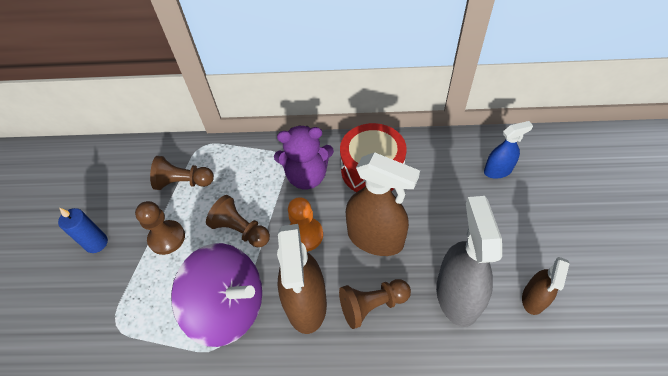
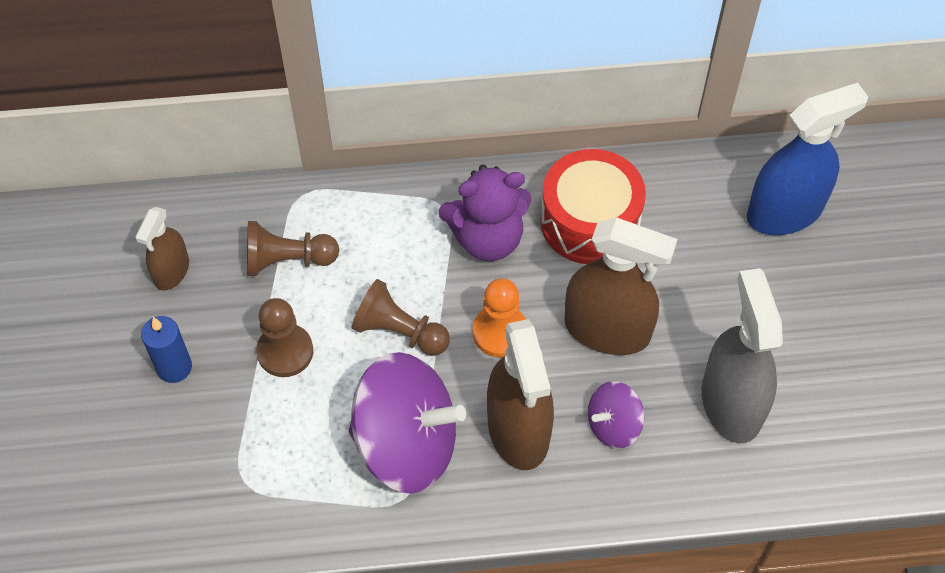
camera: 10 degrees left, 5 degrees up
brown pawn [339,279,411,329] -> purple spinning top [588,381,645,449]
blue spray bottle [484,121,533,179] -> blue spray bottle [747,83,868,235], size x1.77
brown spray bottle [522,257,570,315] -> brown spray bottle moved to [135,207,189,290]

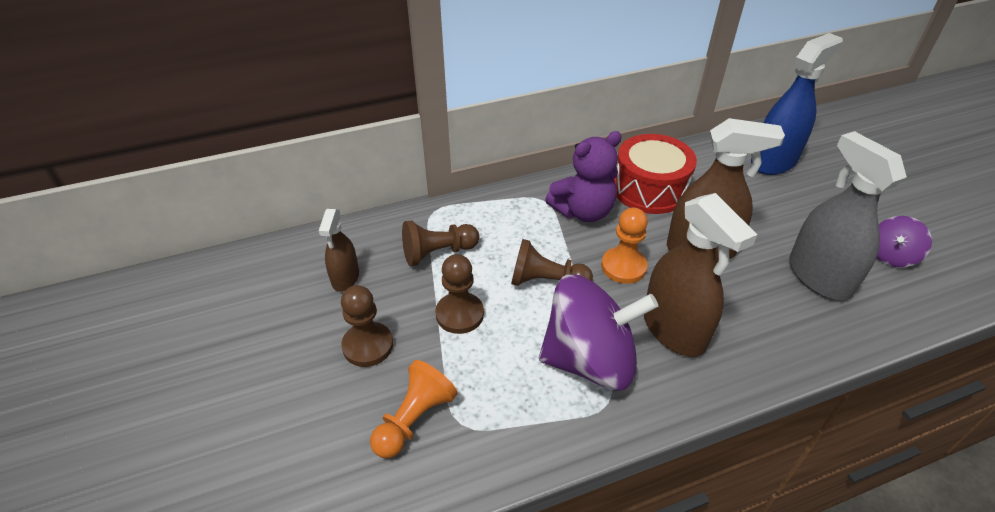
camera: 15 degrees left, 15 degrees down
blue candle [141,316,192,383] -> brown pawn [341,285,393,367]
purple spinning top [588,381,645,449] -> purple spinning top moved to [877,216,932,267]
none -> orange pawn [370,360,458,458]

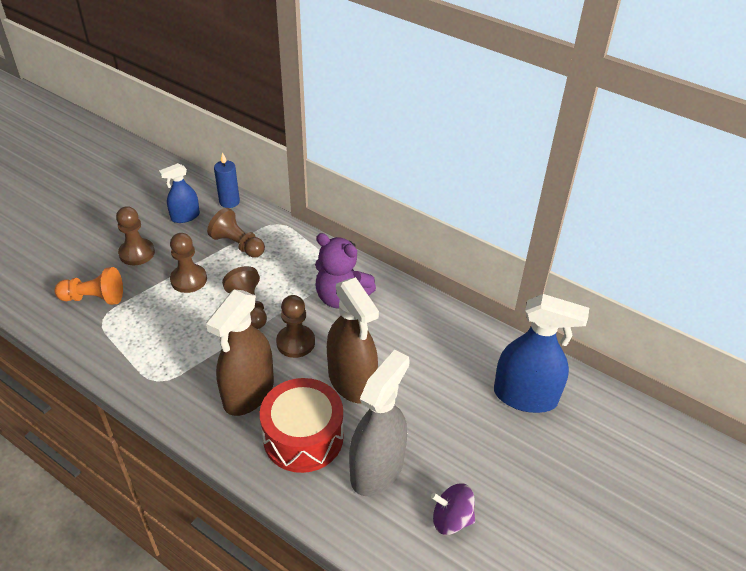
camera: 55 degrees right, 0 degrees up
brown spray bottle [319,209,359,292] -> blue spray bottle [159,163,200,223]
purple spinning top [539,274,658,391] -> none
orange pawn [601,208,648,284] -> brown pawn [276,295,315,358]
red drum [614,134,697,214] -> red drum moved to [260,378,344,473]
none -> blue candle [214,152,240,208]

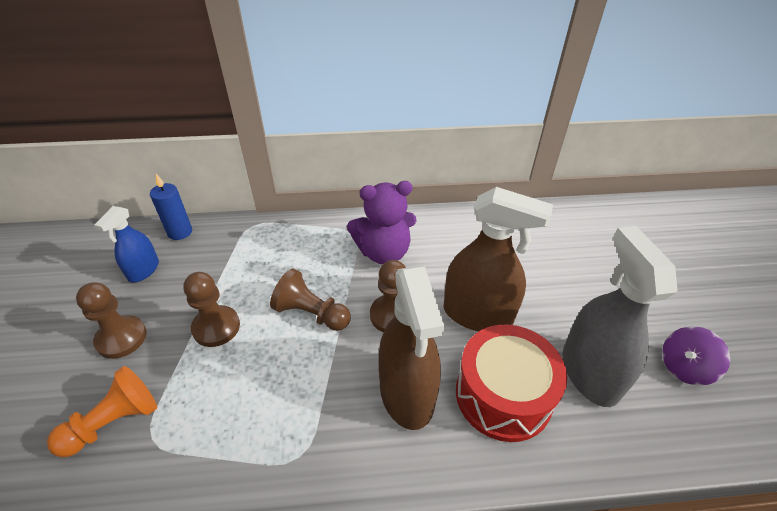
camera: 40 degrees left, 0 degrees up
brown pawn [207,208,265,258] -> none
blue spray bottle [494,294,589,413] -> none

